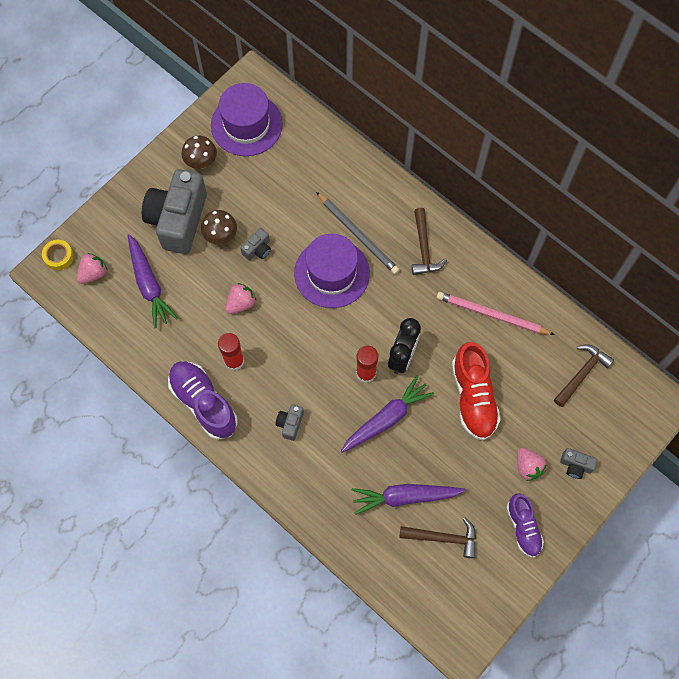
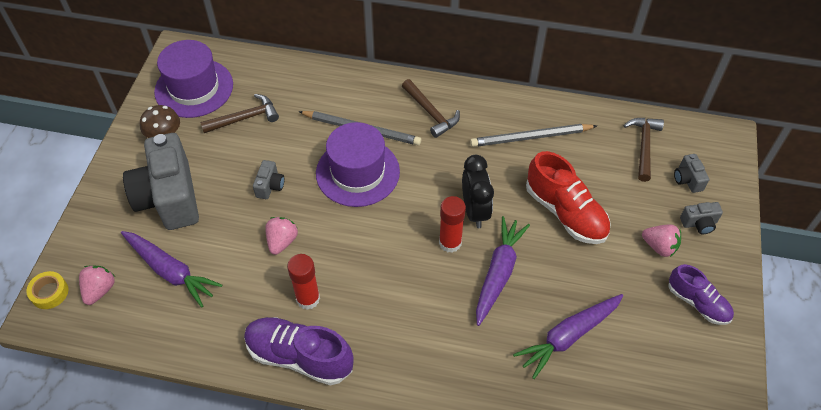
camera: 30 degrees left, 15 degrees down
brown mushroom [201,210,237,244] -> none
grey camera [275,404,304,441] -> grey camera moved to [674,154,709,193]
brown hammer [400,518,476,558] -> brown hammer moved to [200,94,279,133]
pink pencil [437,292,555,335] -> grey pencil [470,124,597,147]

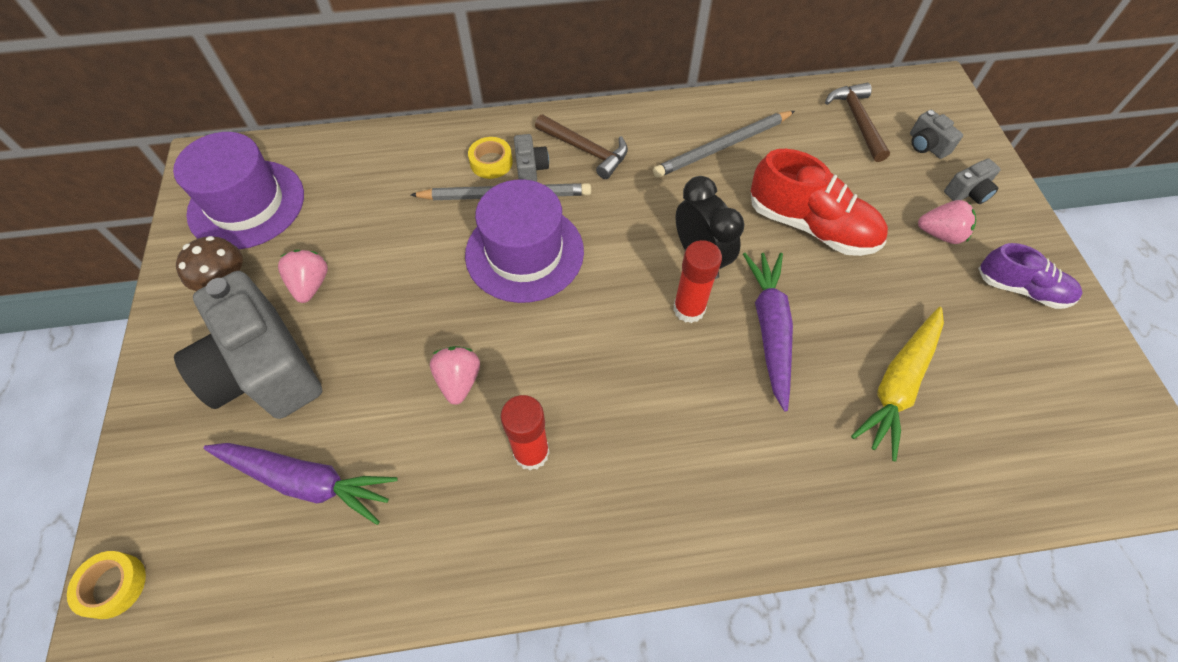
camera: 20 degrees left, 5 degrees up
pink strawberry [79,266,115,305] -> pink strawberry moved to [278,250,328,303]
brown hammer [200,94,279,133] -> none
purple shoe [244,317,354,385] -> none
grey camera [253,160,285,199] -> grey camera moved to [514,134,549,182]
purple carrot [513,294,623,379] -> yellow carrot [851,307,944,461]
none -> yellow tape [468,137,513,179]

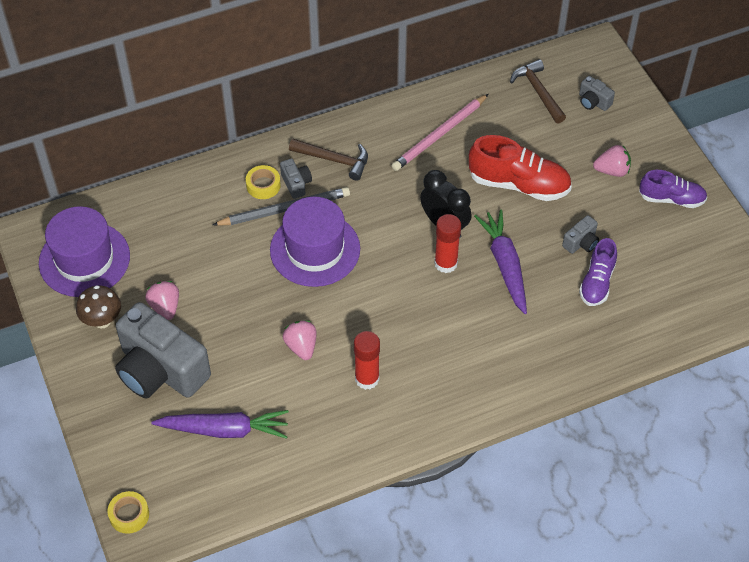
camera: 15 degrees left, 5 degrees down
grey pencil [653,111,795,177] -> pink pencil [391,94,488,171]
yellow carrot [851,307,944,461] -> purple shoe [579,238,617,306]
grey camera [944,158,1001,204] -> grey camera moved to [562,215,599,254]

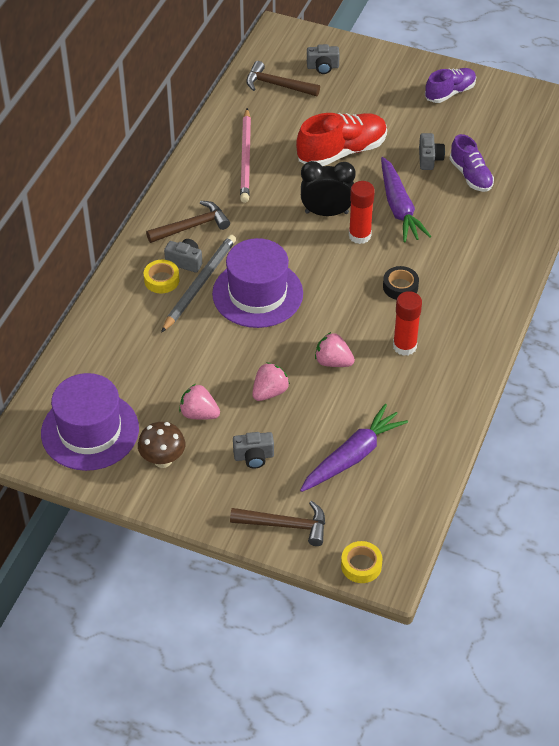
camera: 45 degrees left, 5 degrees down
grey camera [115,302,211,399] -> grey camera [233,432,274,468], size x0.42
purple carrot [474,210,527,314] -> purple carrot turned 135 degrees counterclockwise [381,157,431,243]
pink strawberry [593,145,631,177] -> pink strawberry moved to [252,362,290,401]
none -> brown hammer [230,501,325,546]
none -> black tape [383,266,419,300]

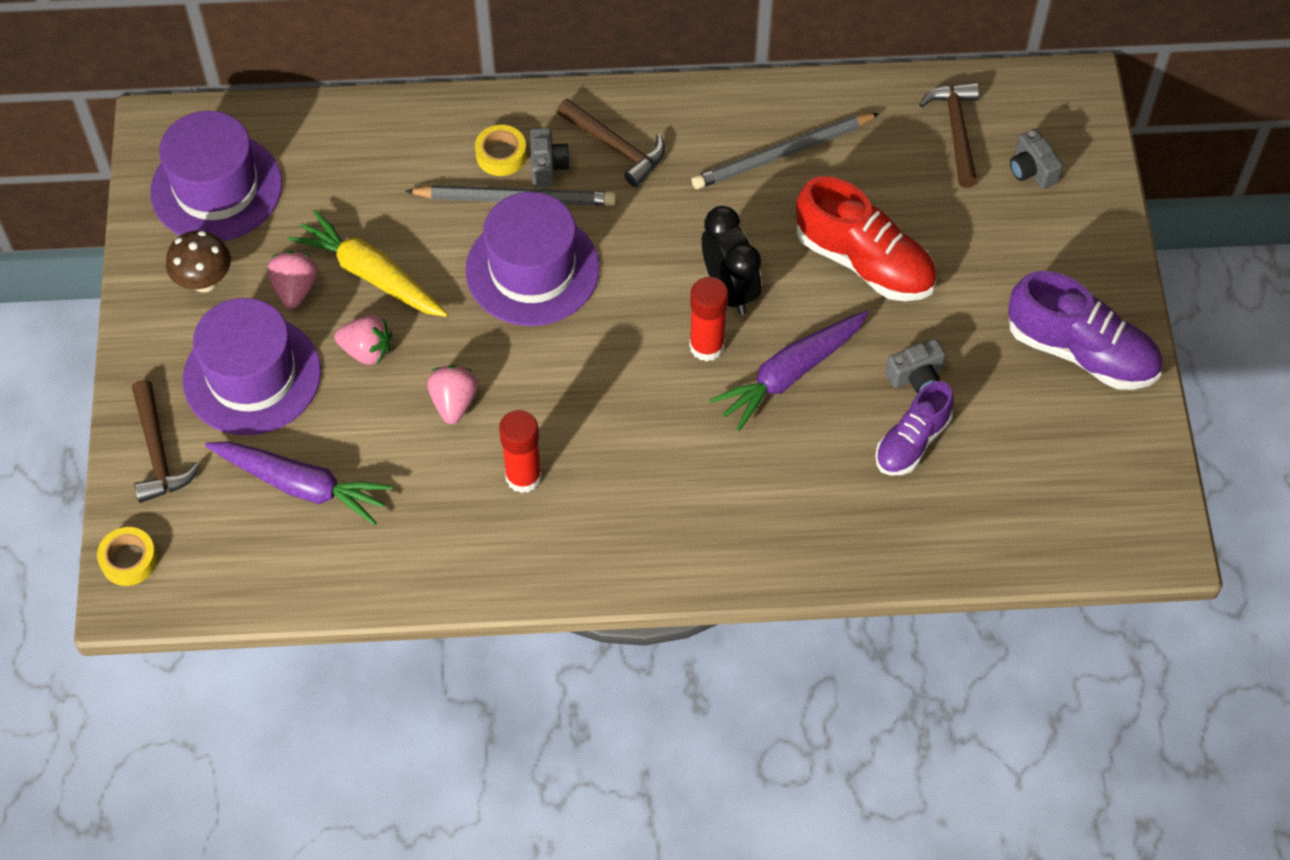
camera: 65 degrees right, 10 degrees up
grey camera [233,432,274,468] -> purple hat [183,298,321,435]
pink pencil [240,108,251,203] -> grey pencil [691,113,880,189]
black tape [383,266,419,300] -> none
purple shoe [425,68,476,103] -> purple shoe [1008,271,1163,390], size x1.57
none -> yellow carrot [288,210,448,317]

